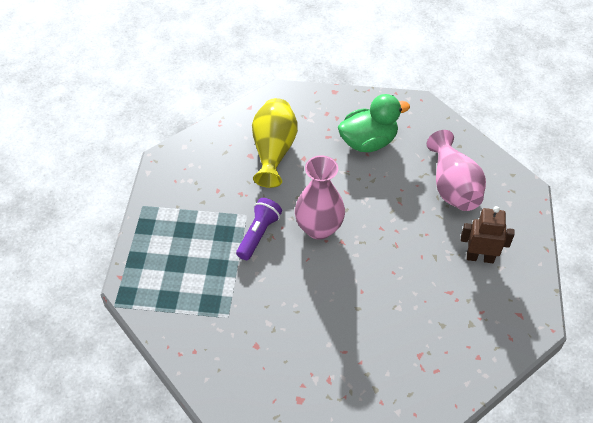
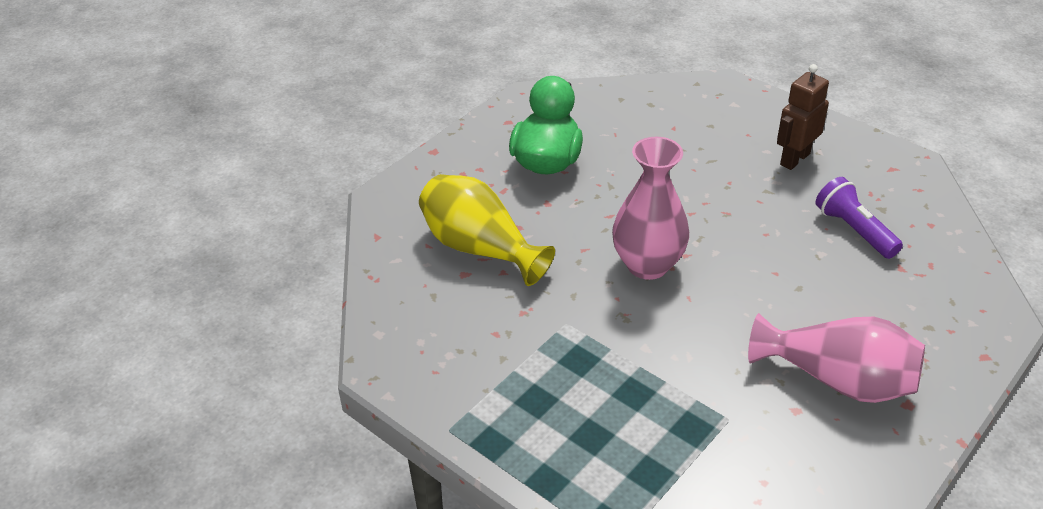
camera: 55 degrees left, 10 degrees down
purple flashlight [236,198,282,260] -> purple flashlight moved to [816,177,903,259]
pink vase [427,130,486,211] -> pink vase moved to [748,313,925,403]

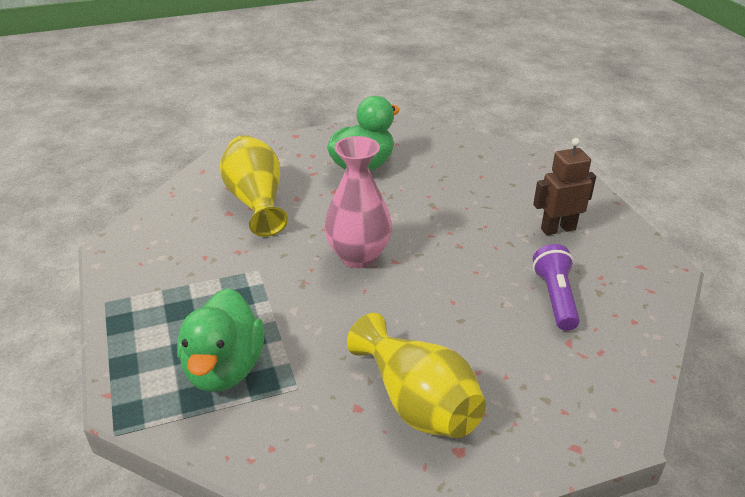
camera: 30 degrees right, 5 degrees down
pink vase [748,313,925,403] -> yellow vase [347,313,486,438]
none -> green duck [177,288,265,392]

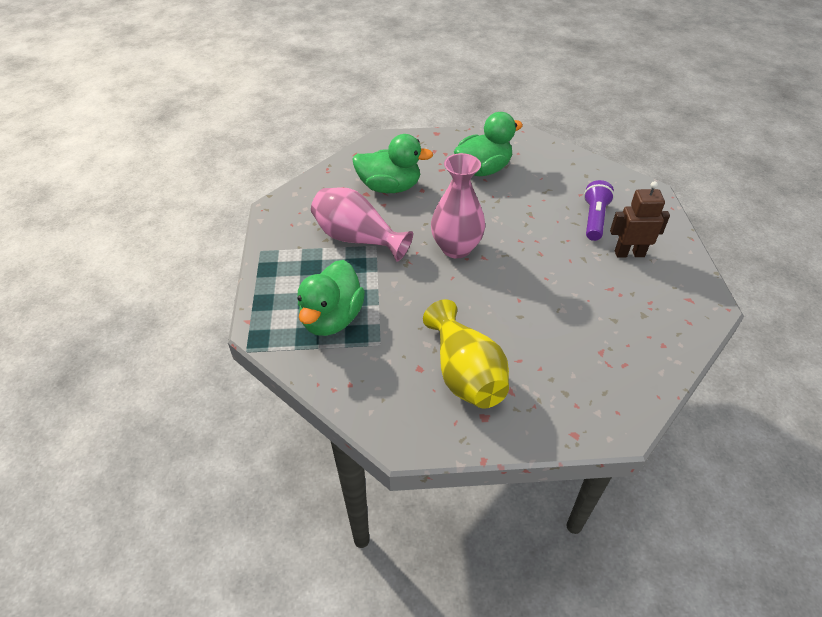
camera: 15 degrees right, 10 degrees up
yellow vase [220,135,288,237] -> green duck [352,134,433,193]
purple flashlight [533,244,580,331] -> purple flashlight moved to [584,180,614,241]
none -> pink vase [311,187,413,261]

